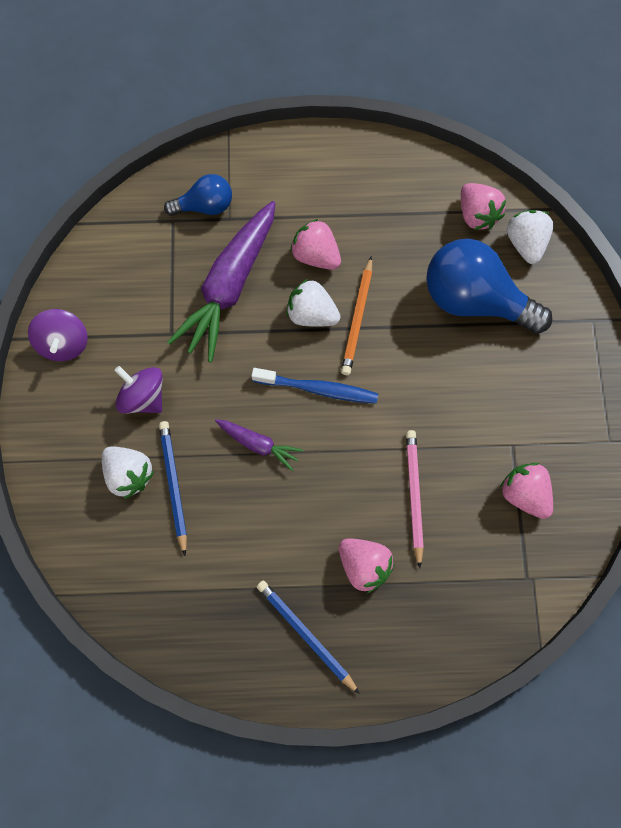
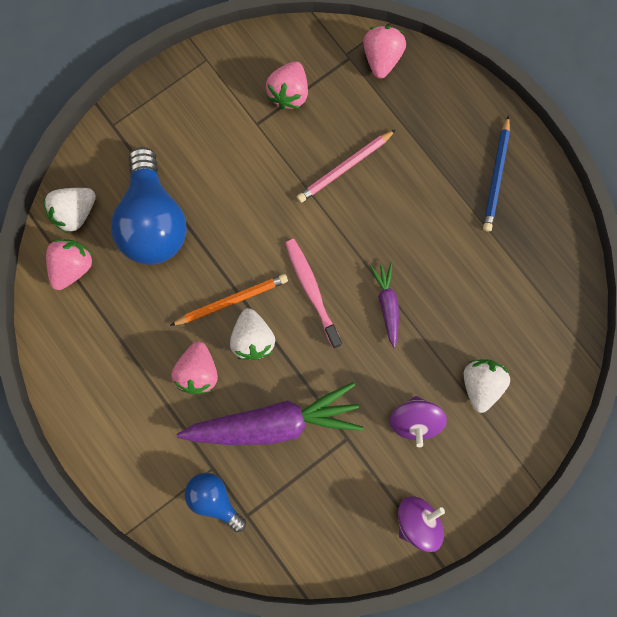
camera: 125 degrees left, 10 degrees up
blue pencil [159,421,187,556] -> none
blue toothbrush [251,368,378,404] -> pink toothbrush [285,239,342,348]
pink strawberry [339,538,395,593] -> pink strawberry moved to [363,26,406,79]

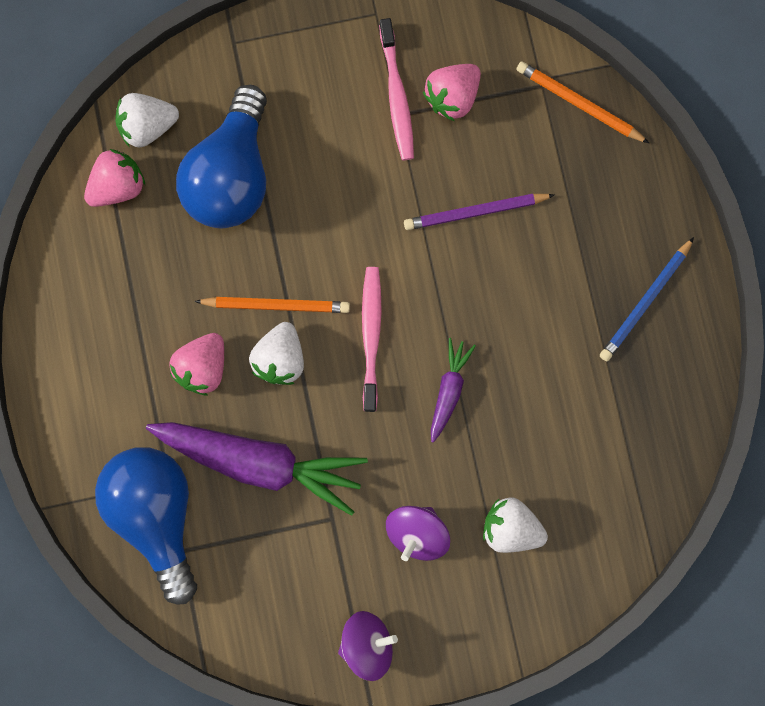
camera: 25 degrees right, 0 degrees up
blue light bulb [184,473,246,532] -> blue light bulb [95,447,197,605], size x1.83
pink pencil [297,130,396,203] -> purple pencil [404,194,554,230]
pink strawberry [363,26,406,79] -> orange pencil [516,61,649,143]
white strawberry [464,360,510,413] -> white strawberry turned 105 degrees counterclockwise [483,497,548,553]
none -> pink toothbrush [379,18,414,160]

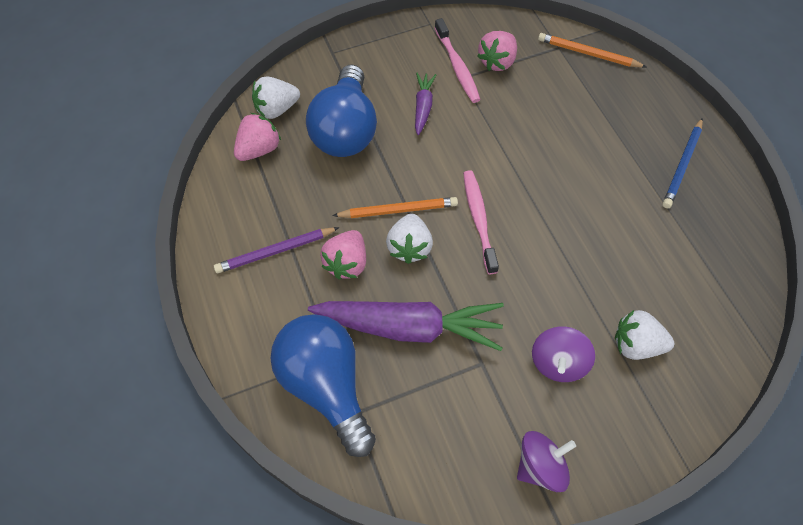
camera: 10 degrees left, 20 degrees down
purple pencil [404,194,554,230] -> purple pencil moved to [214,227,339,273]
purple carrot [431,338,476,443] -> purple carrot moved to [415,73,436,135]

